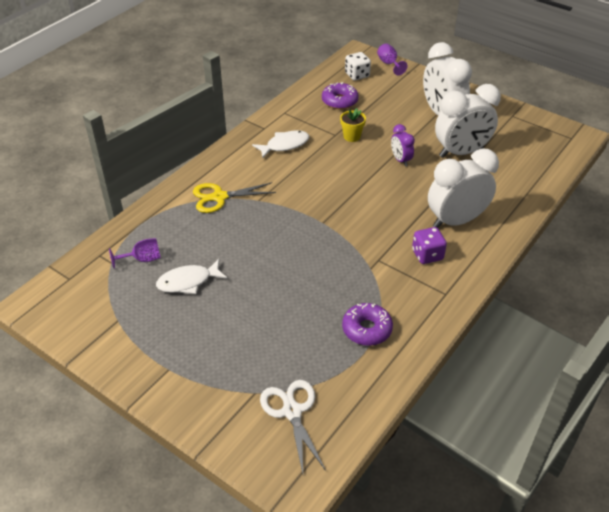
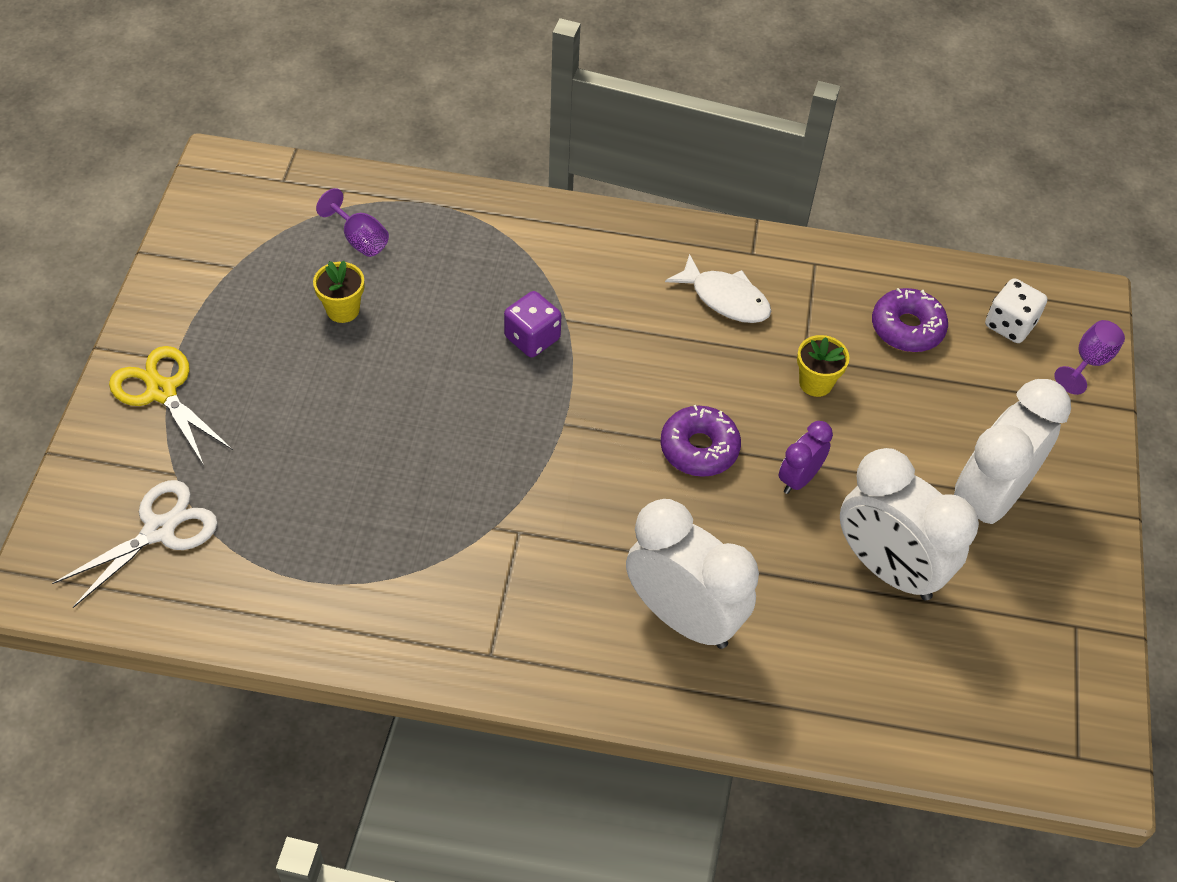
camera: 60 degrees right, 10 degrees up
white fish [156,259,227,294] -> yellow flower pot [313,261,364,323]
yellow scissors [193,182,276,213] -> yellow scissors moved to [109,346,233,465]
purple donut [342,303,393,346] -> purple donut moved to [660,405,741,477]
purple dice [412,227,447,264] -> purple dice moved to [504,291,561,358]

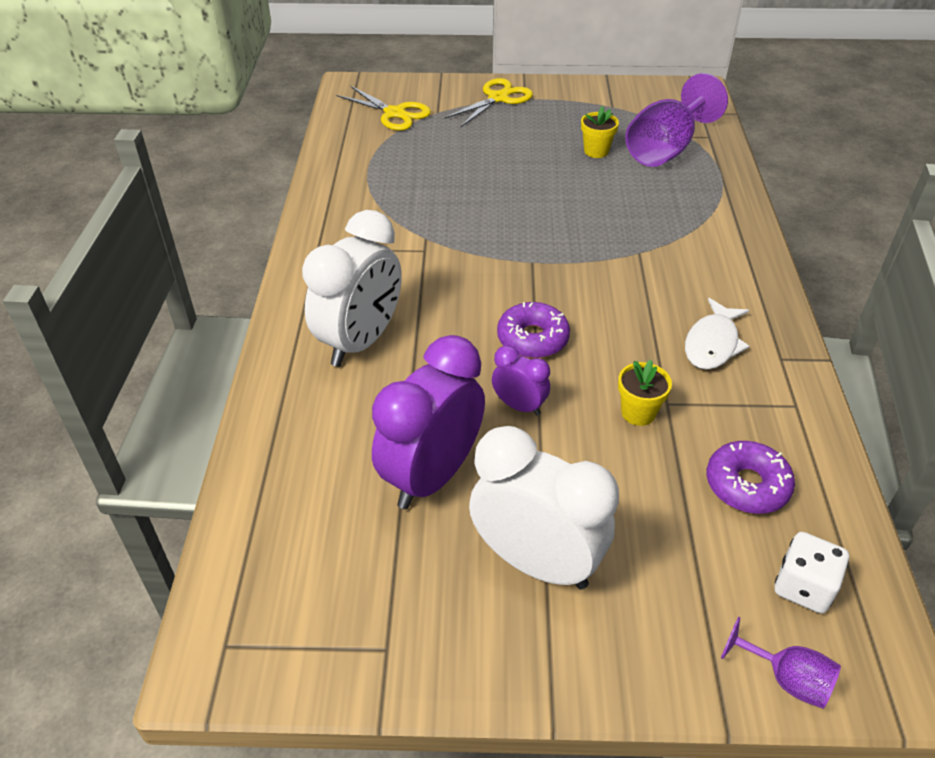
camera: 85 degrees right, 10 degrees down
white scissors [52,480,218,608] -> yellow scissors [336,86,431,131]
purple goblet [316,188,389,257] -> purple goblet [625,73,728,167], size x2.03
purple dice [504,291,561,358] -> none
white clock [840,448,979,600] -> purple clock [372,335,485,509]

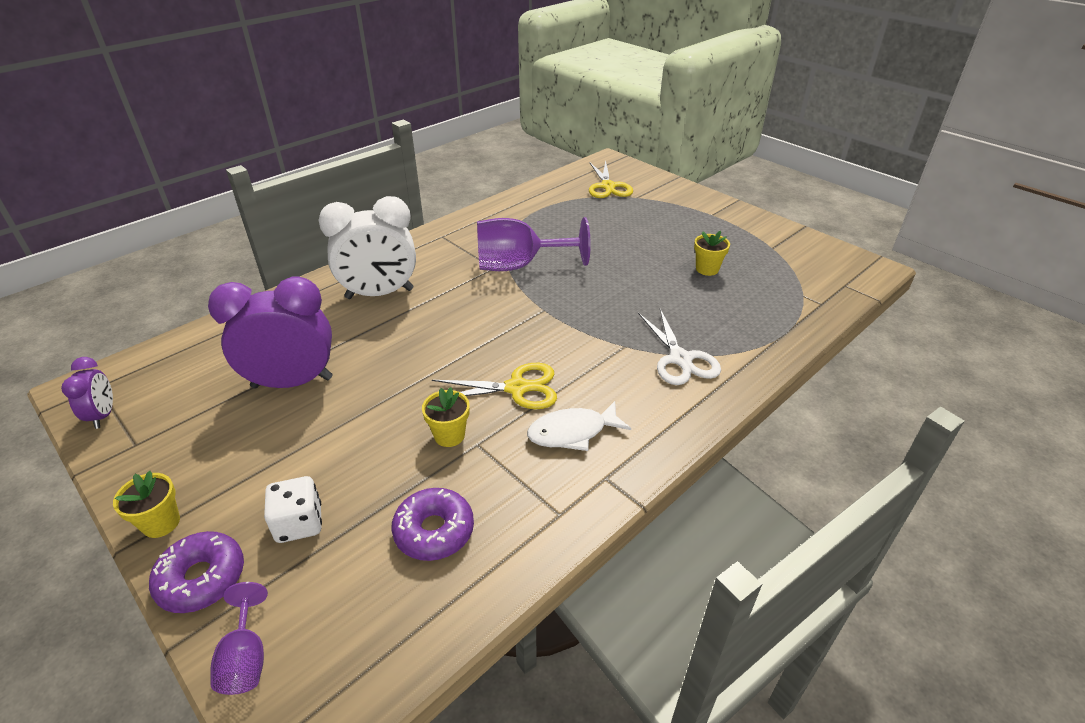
camera: 45 degrees right, 5 degrees down
yellow scissors [444,78,533,127] -> yellow scissors moved to [432,363,557,409]
white clock [469,426,619,589] -> none
purple clock [492,345,550,416] -> purple clock moved to [61,357,113,429]
purple donut [497,302,570,358] -> purple donut moved to [149,531,244,613]
purple goblet [625,73,728,167] -> purple goblet moved to [477,217,591,271]
white dice [775,532,849,614] -> white dice moved to [264,476,322,543]
none -> yellow flower pot [113,471,180,538]
none -> white scissors [638,309,721,385]

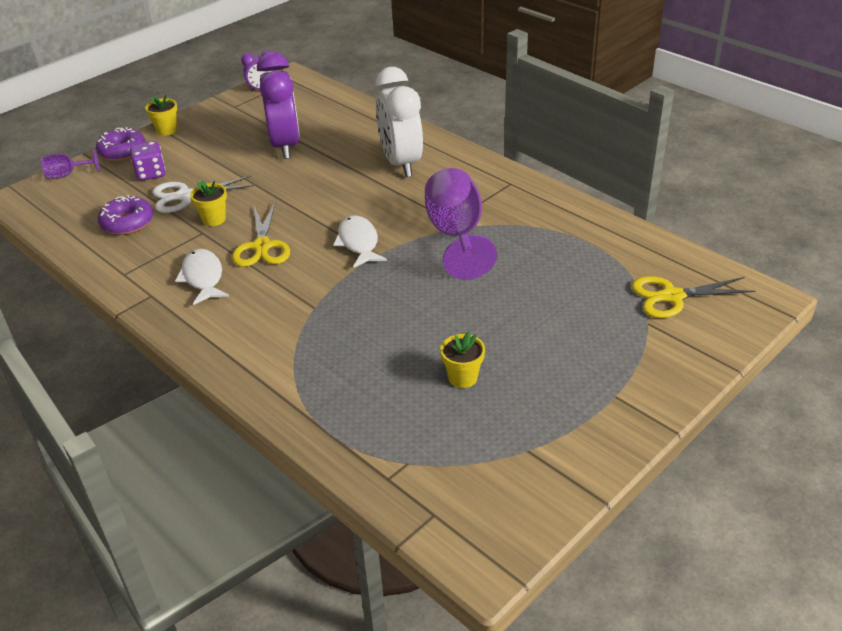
camera: 90 degrees right, 0 degrees up
white dice [264,476,322,543] -> purple dice [130,141,166,181]
white scissors [638,309,721,385] -> white scissors moved to [152,176,254,213]
none -> white fish [333,215,387,268]

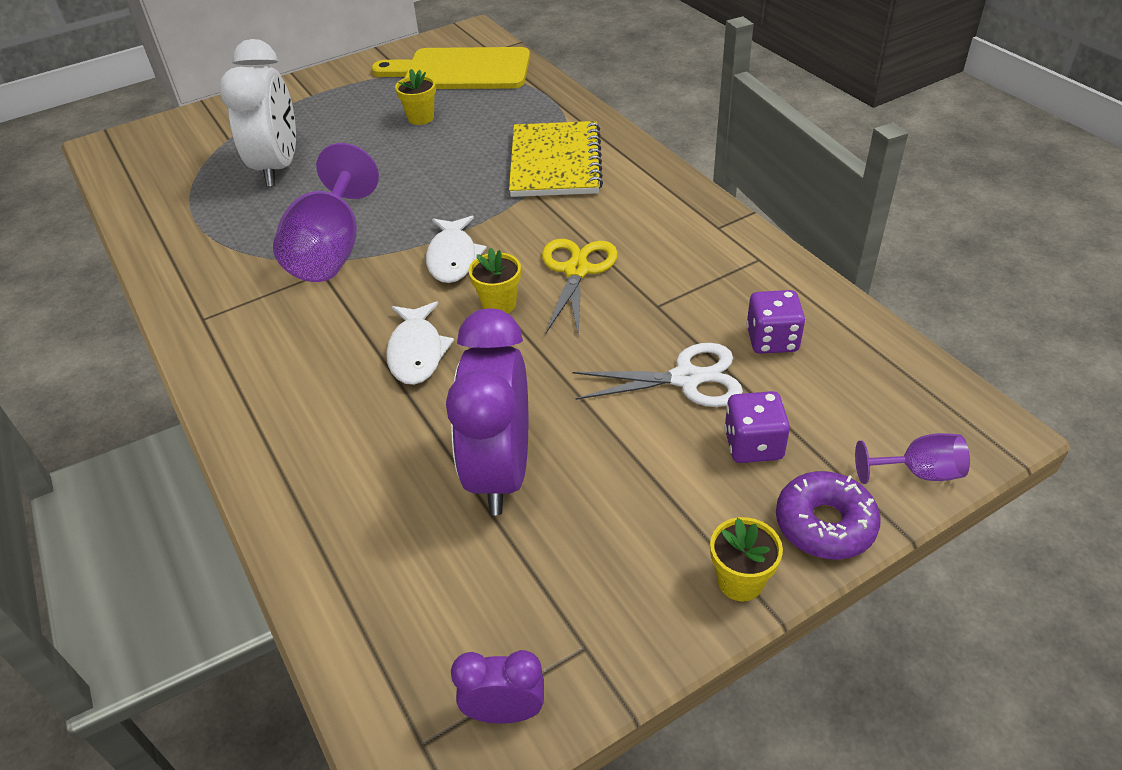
camera: 165 degrees left, 5 degrees up
purple donut [98,195,153,235] -> purple dice [746,290,805,354]
white fish [175,249,229,305] -> white fish moved to [386,301,454,385]
yellow flower pot [190,181,227,226] -> yellow flower pot moved to [469,247,521,314]
white clock [375,67,423,177] -> white clock moved to [219,39,296,187]
yellow scissors [631,276,755,318] -> none
none -> yellow cutting board [372,47,530,89]
none -> yellow notebook [509,121,603,197]

